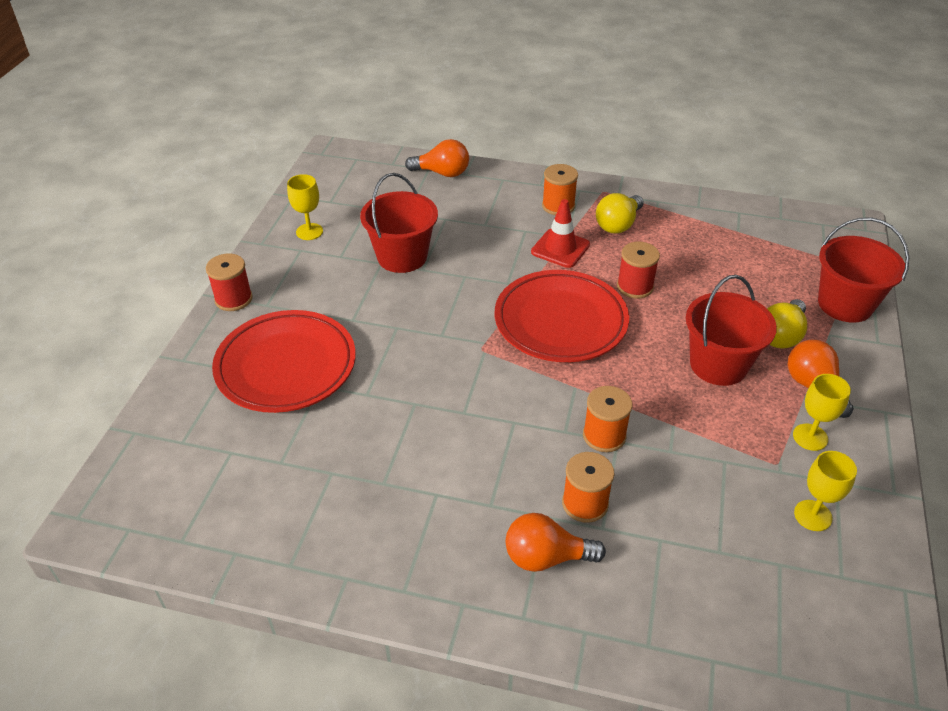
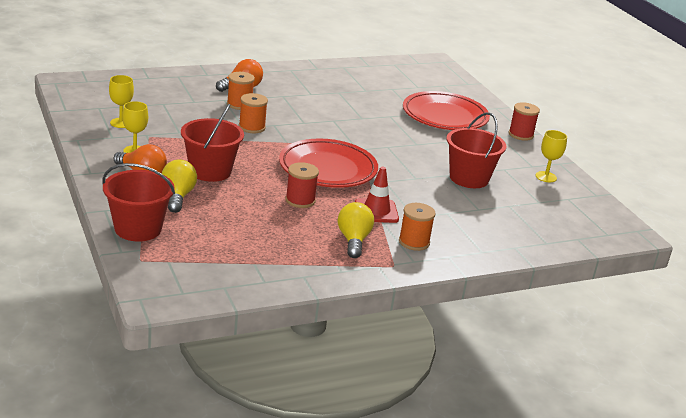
camera: 140 degrees right, 15 degrees down
orange light bulb [405,139,469,177] -> none

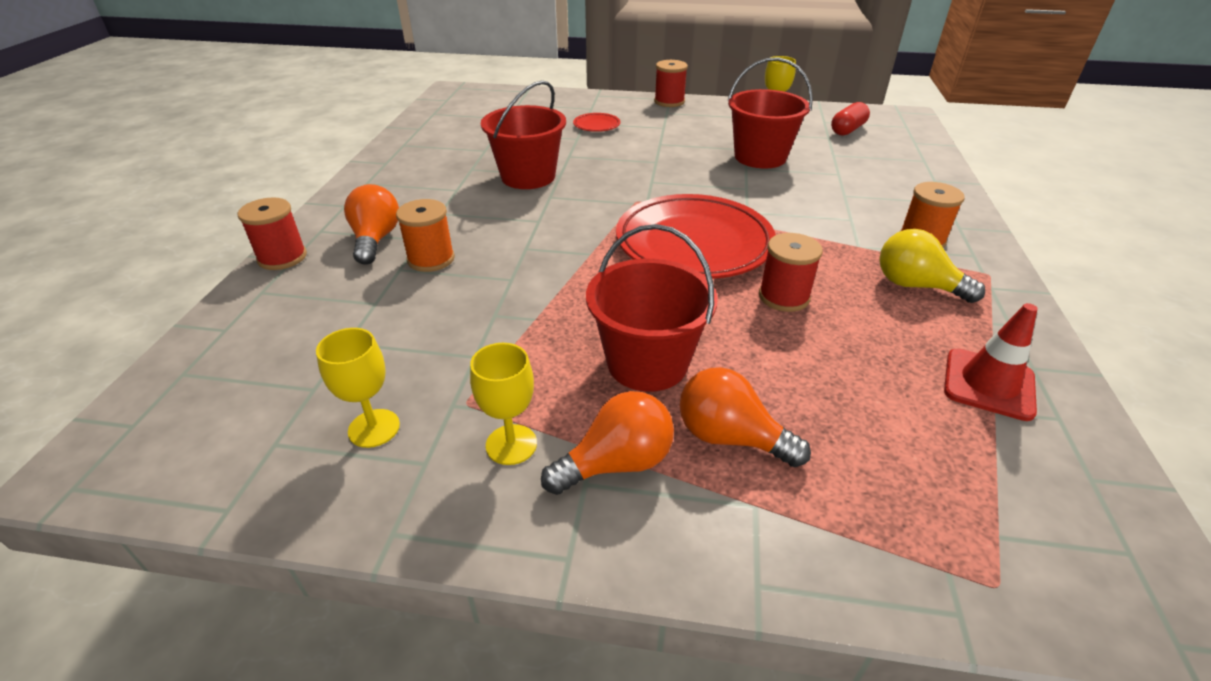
camera: 55 degrees left, 10 degrees up
red bucket [102,163,175,242] -> red bucket moved to [481,80,566,189]
yellow light bulb [162,159,197,213] -> orange light bulb [680,367,811,467]
orange spool [239,93,268,133] -> none
red traffic cone [355,167,399,223] -> red traffic cone moved to [944,303,1038,421]
red plate [403,91,490,130] -> red plate [573,113,620,132], size x0.41
none -> red spool [238,198,307,270]
none -> red capsule [831,102,870,136]

